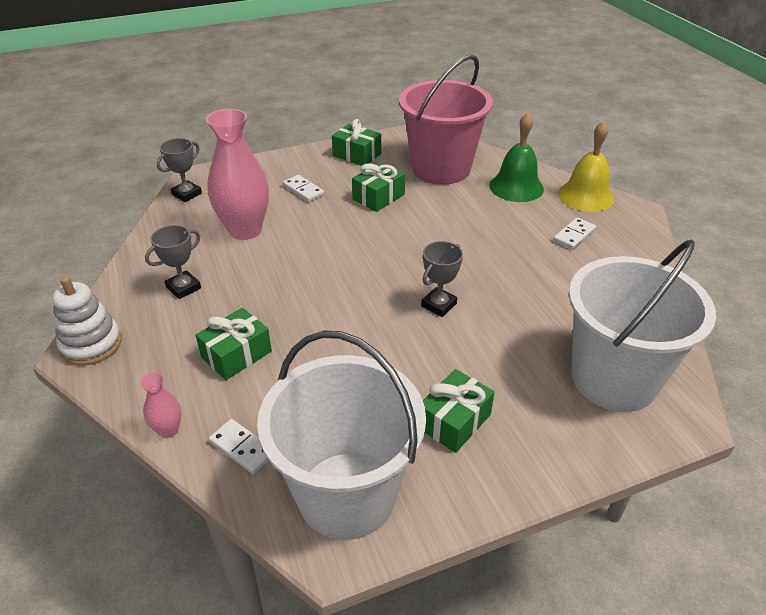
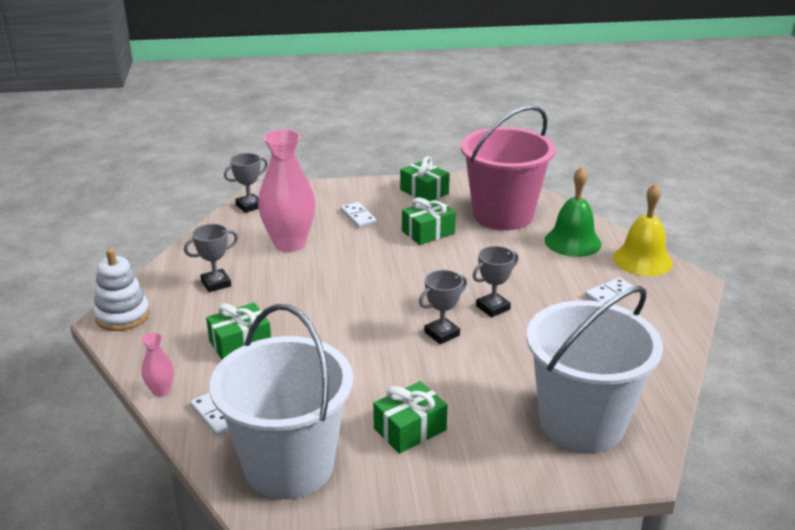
camera: 15 degrees right, 10 degrees down
none -> grey trophy [473,246,518,317]

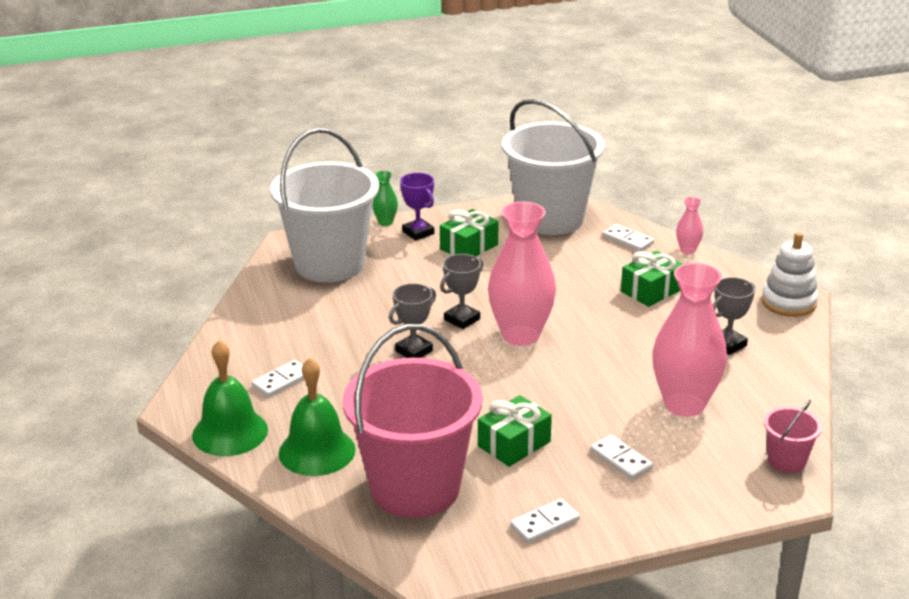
camera: 170 degrees right, 0 degrees up
grey trophy [224,153,268,213] -> pink bucket [764,400,822,473]
green gift [400,156,450,201] -> white domino [510,498,580,543]
yellow bell [613,183,673,276] -> green bell [192,340,268,456]
none -> green vase [372,171,398,226]
none -> purple trophy [400,173,434,241]
none -> pink vase [488,201,556,346]

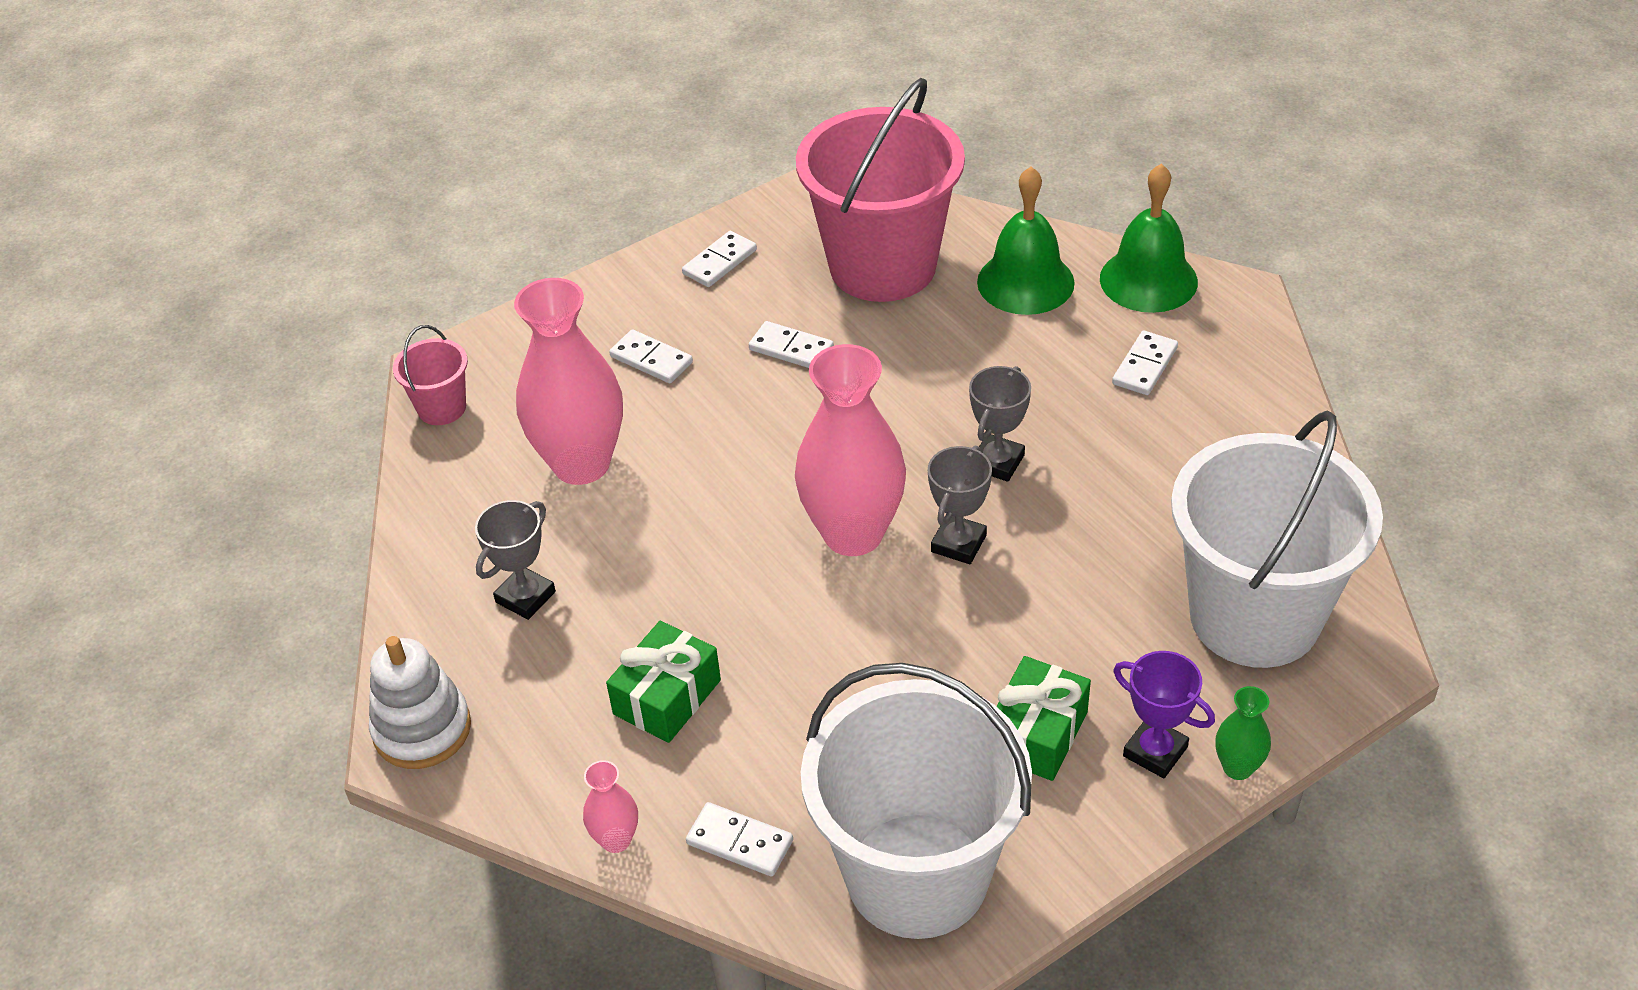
camera: 165 degrees right, 15 degrees up
green gift [478,395,552,467] -> white domino [749,321,834,368]

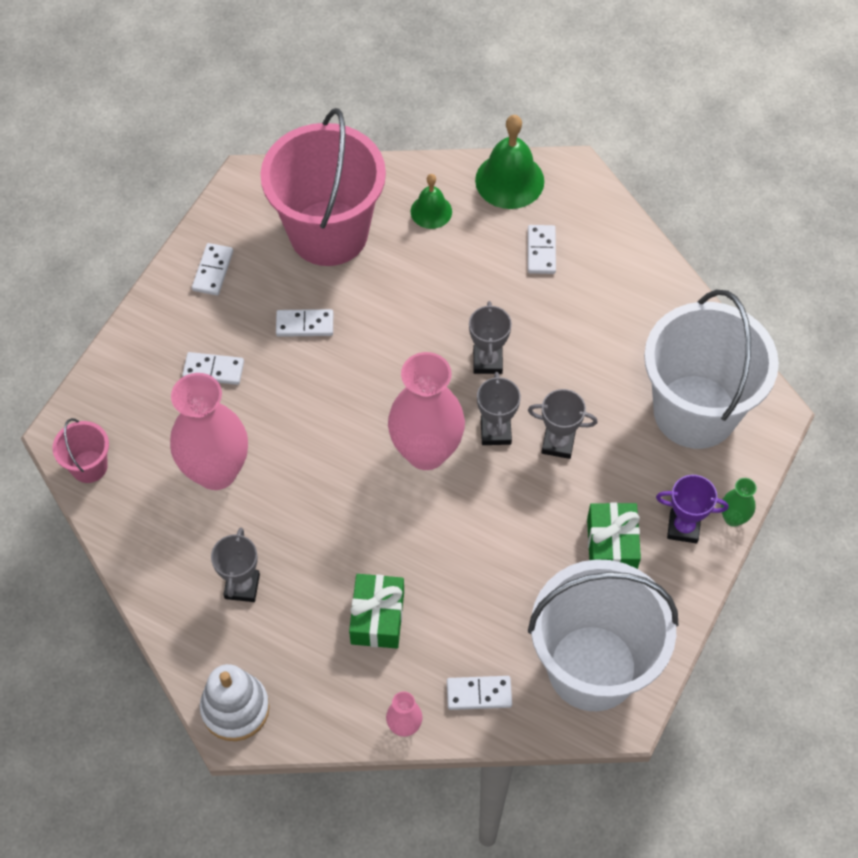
camera: 30 degrees left, 15 degrees up
green bell [977,167,1075,315] -> green bell [411,174,452,229], size x0.60
none -> grey trophy [528,389,598,459]

